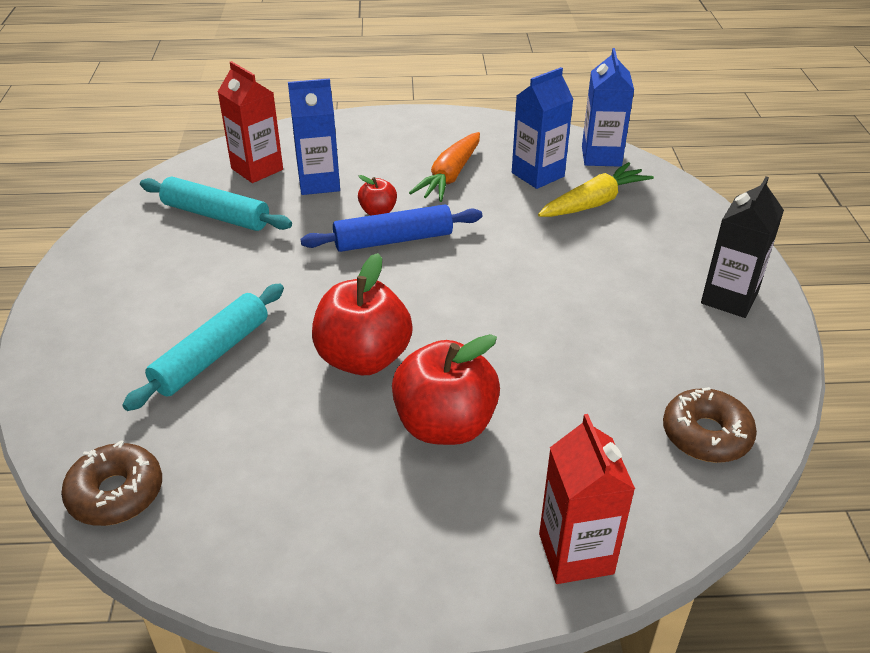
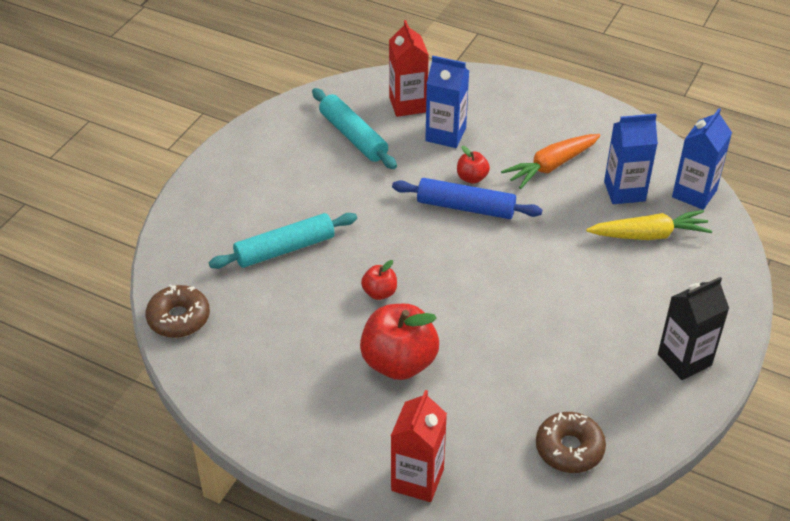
camera: 30 degrees right, 5 degrees up
red apple [312,253,413,375] -> red apple [361,260,397,300], size x0.49

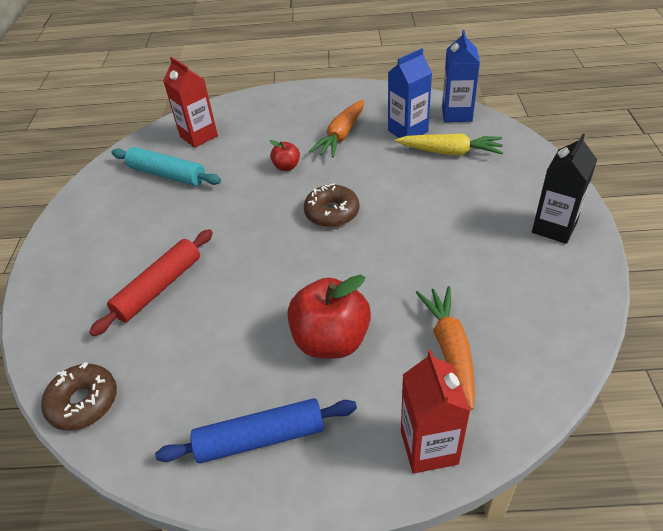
camera: 25 degrees left, 0 degrees up
turquoise rolling pin [209,213,357,269] -> red rolling pin [89,229,213,336]
red apple [361,260,397,300] -> none
blue rolling pin [392,178,542,219] -> blue rolling pin moved to [155,398,357,463]
blue carton [425,56,469,148] -> none
brown donut [536,412,606,473] -> brown donut moved to [304,183,359,227]
yellow carrot [586,210,712,240] -> yellow carrot turned 45 degrees clockwise [395,134,503,155]
none -> orange carrot [416,286,475,410]

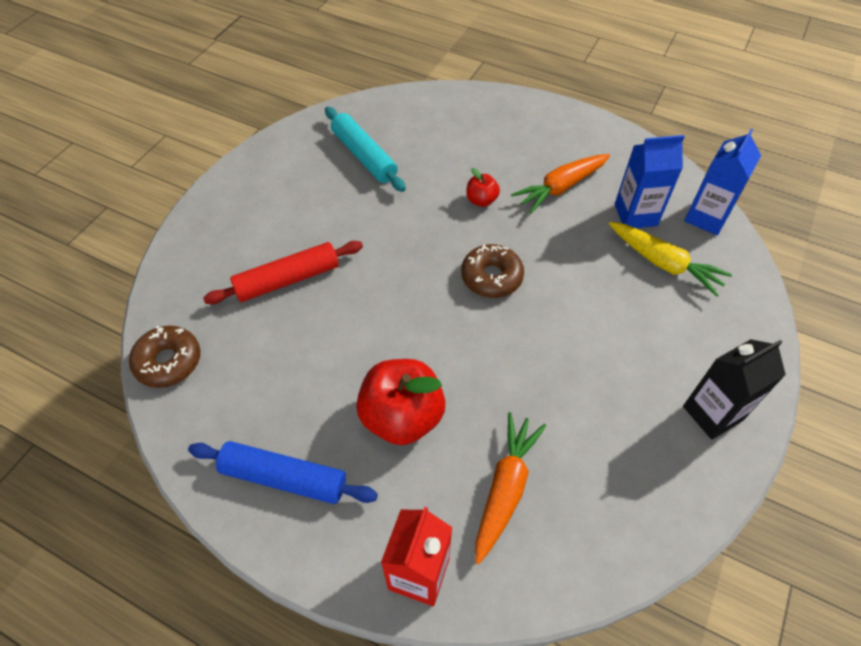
camera: 25 degrees right, 10 degrees up
red carton [163,57,218,148] -> none

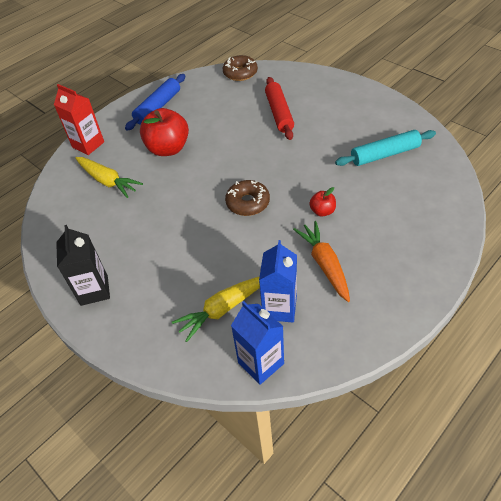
camera: 110 degrees right, 5 degrees down
orange carrot [475,412,546,564] -> yellow carrot [75,157,143,198]

